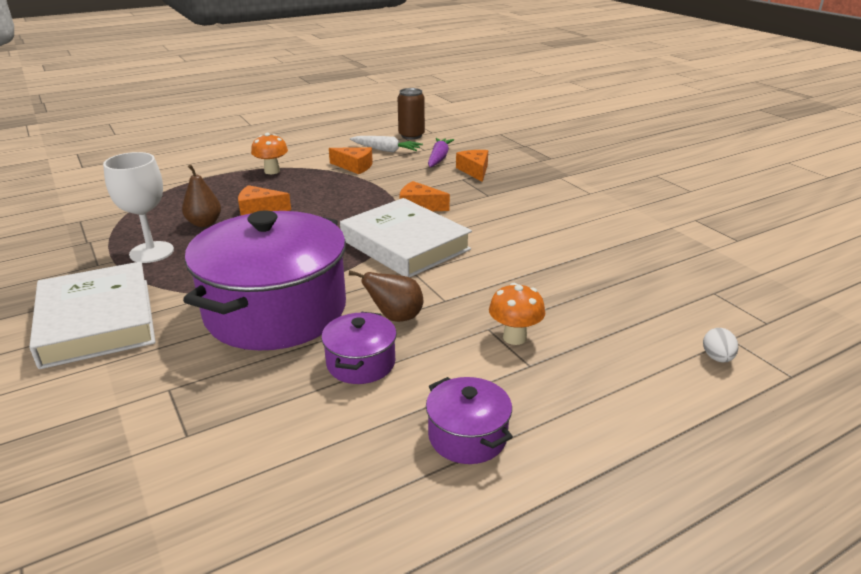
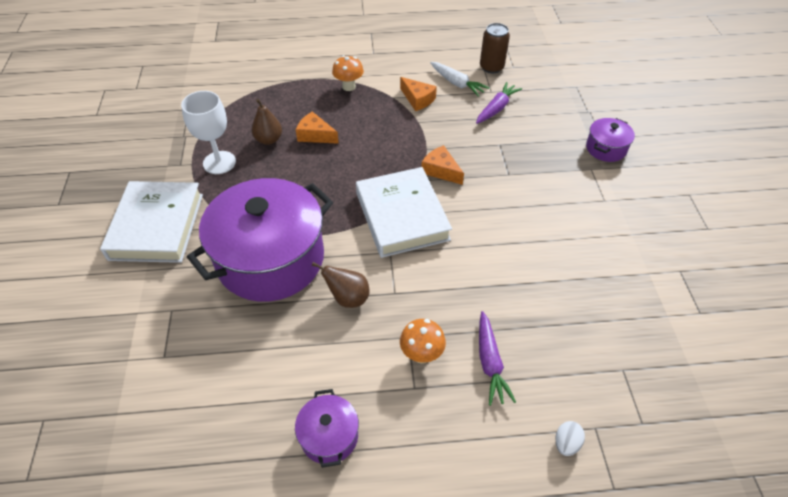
camera: 25 degrees right, 20 degrees up
purple pot [321,312,397,384] -> purple pot moved to [586,118,635,162]
orange cheese [456,150,488,182] -> none
none -> purple carrot [479,311,516,406]

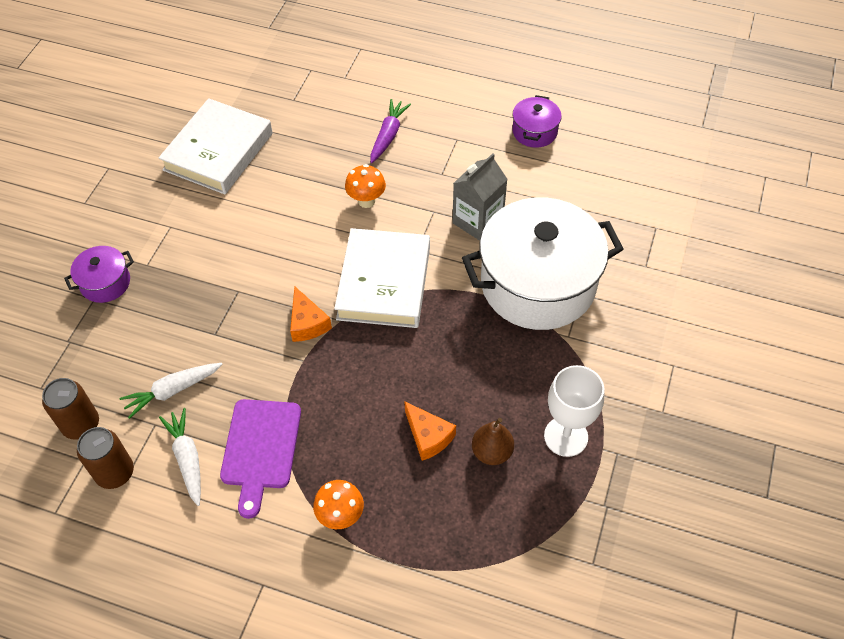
camera: 155 degrees left, 5 degrees up
white book [100,181,203,263] -> white book moved to [158,98,273,194]
purple pot [187,178,333,302] -> white pot [462,197,624,330]
brown pear [312,262,370,308] -> grey carton [453,153,508,241]
orange cheese [400,77,437,111] -> purple cutting board [220,399,301,519]
orange mushroom [400,319,446,364] -> orange mushroom moved to [345,164,386,208]
purple carrot [476,82,522,124] -> white carrot [119,363,223,419]
white egg [556,421,585,456] -> none
none -> brown can [42,378,99,440]

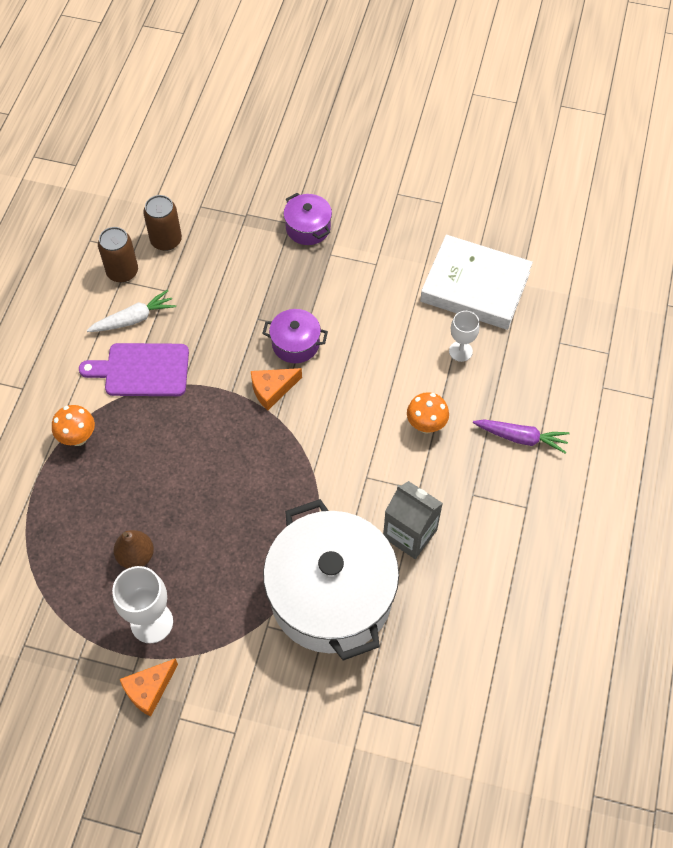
camera: 85 degrees right, 5 degrees up
white carrot [119,363,223,419] -> none
white book [334,228,430,328] -> none
orange cheese [404,401,456,461] -> orange cheese moved to [120,658,178,717]
purple pot [512,95,562,148] -> purple pot moved to [262,309,328,363]
none -> white goblet [449,311,480,362]

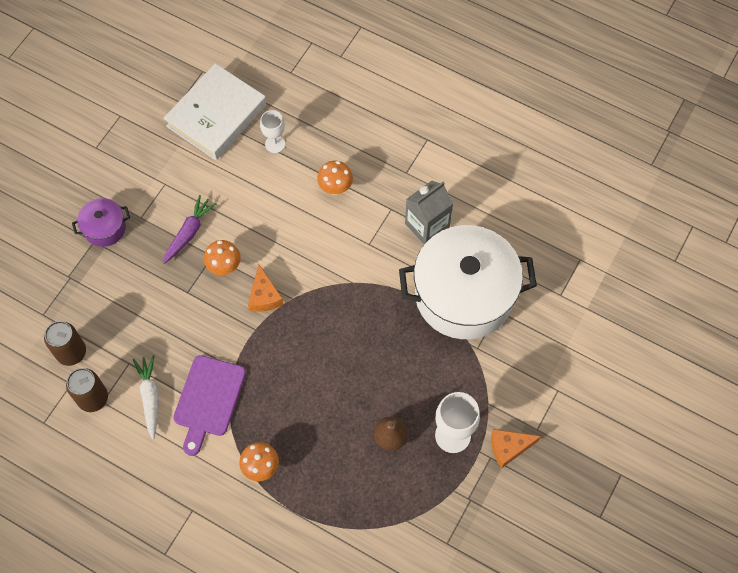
camera: 75 degrees left, 5 degrees up
orange cheese [120,658,178,717] -> orange cheese turned 105 degrees clockwise [491,429,541,468]
purple pot [262,309,328,363] -> orange mushroom [204,240,241,275]
purple carrot [473,420,570,454] -> purple carrot moved to [163,195,217,264]

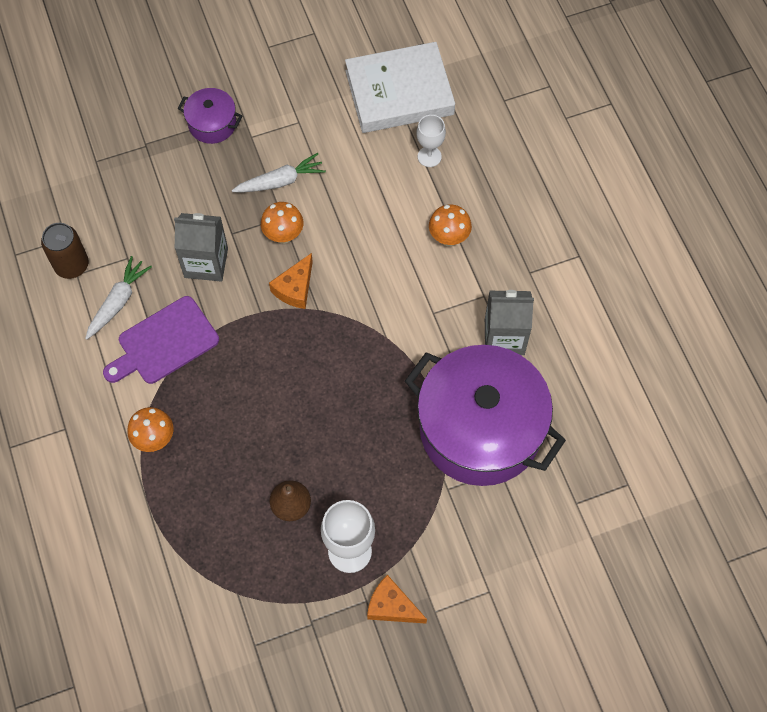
camera: 40 degrees right, 0 degrees up
brown can [44,321,86,366] -> none
purple carrot [163,195,217,264] -> white carrot [232,153,326,193]
white pot [399,225,537,339] -> purple pot [405,345,566,486]
none -> grey carton [174,213,228,282]

